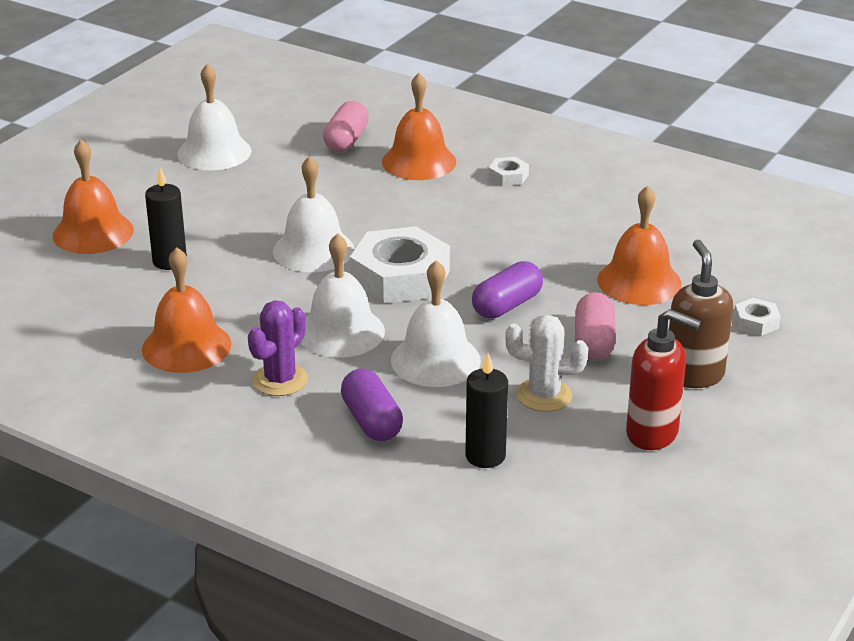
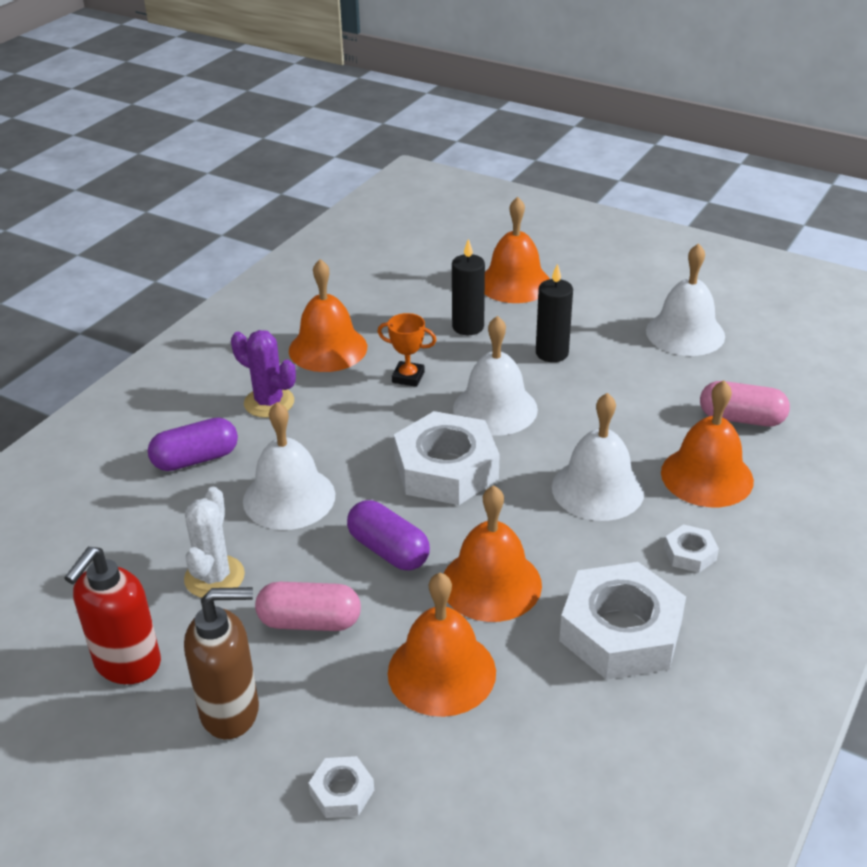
camera: 90 degrees right, 5 degrees up
white bell [301,233,385,358] -> white bell moved to [552,393,645,521]
black candle [465,353,508,468] -> black candle moved to [536,264,573,362]
none -> orange trophy [378,313,436,387]
none -> orange bell [444,485,542,622]
none -> white nut [559,562,686,679]

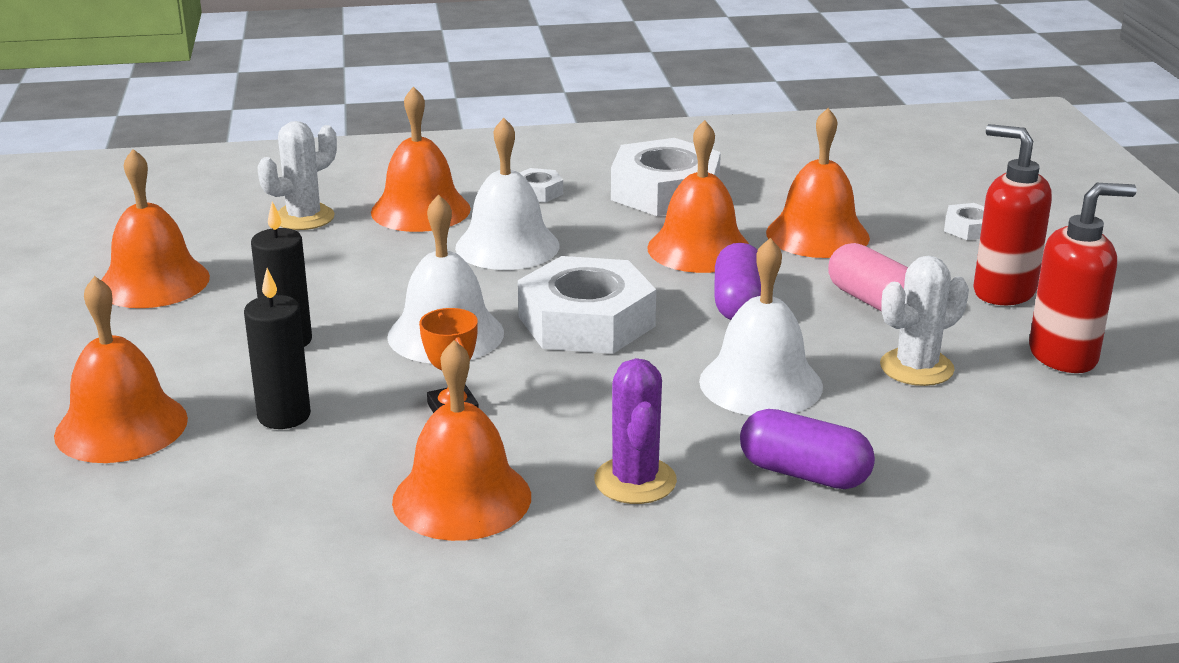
camera: 130 degrees left, 10 degrees down
brown soap dispenser [184,587,259,739] -> red soap dispenser [973,124,1052,305]
white bell [646,243,725,356] -> orange bell [101,149,210,308]
pink capsule [700,381,790,427] -> white cactus [257,121,337,230]

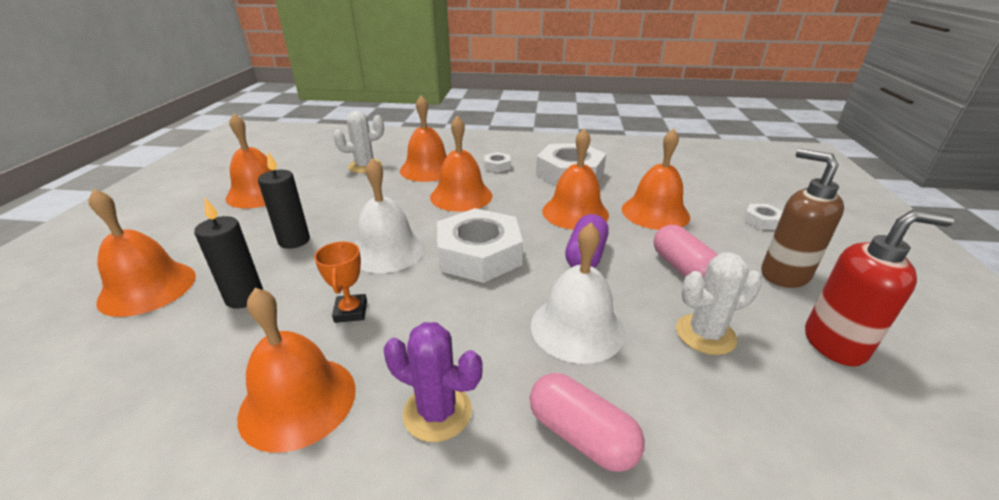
camera: 15 degrees right, 5 degrees up
white bell [455,118,560,270] -> orange bell [430,116,492,212]
purple cactus [594,358,677,504] -> purple cactus turned 75 degrees counterclockwise [384,322,483,442]
purple capsule [740,409,875,489] -> pink capsule [530,373,645,472]
red soap dispenser [973,124,1052,305] -> brown soap dispenser [761,148,844,288]

